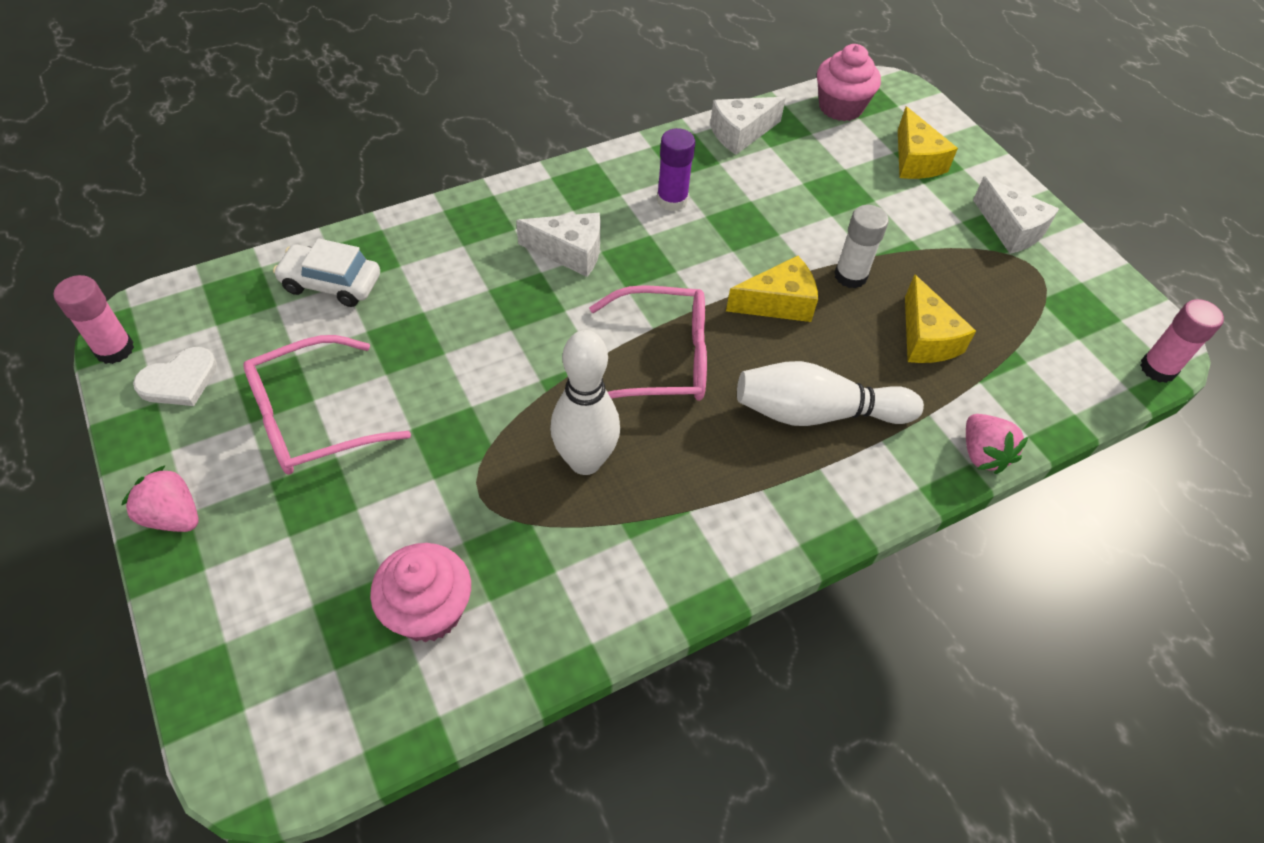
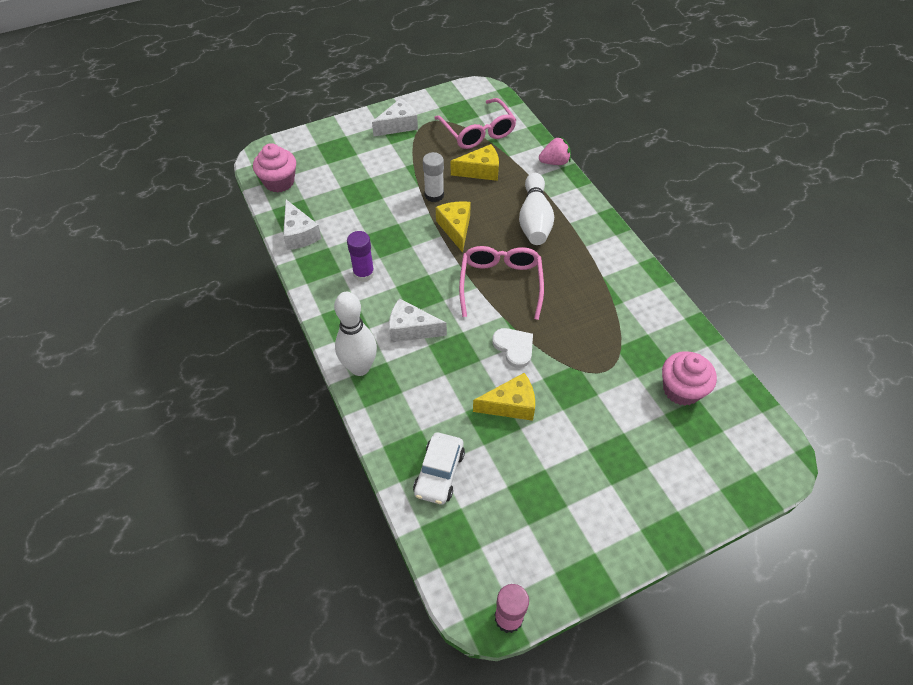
camera: 85 degrees left, 0 degrees up
pink strawberry [121,465,198,532] -> none
white heart [133,347,217,406] -> white heart moved to [492,328,533,368]
pink glasses [243,335,411,475] -> pink glasses moved to [435,98,516,149]
white cheese [516,213,601,277] -> white cheese turned 90 degrees counterclockwise [389,298,447,342]
white bowling pin [550,330,620,475] -> white bowling pin moved to [334,292,377,376]
yellow cheese [898,106,958,179] -> yellow cheese moved to [473,373,535,421]
pink glue stick [1140,299,1224,383] -> none

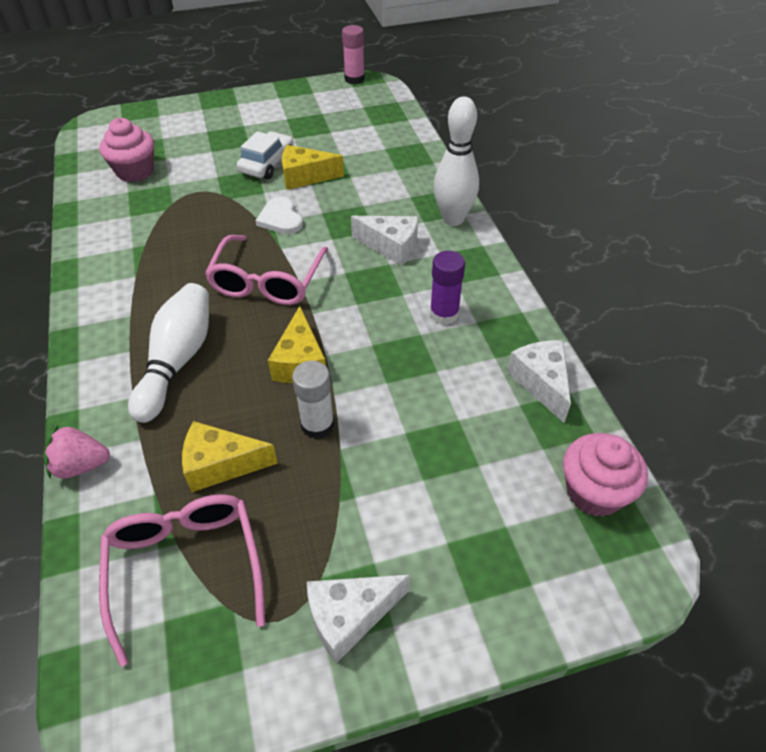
camera: 170 degrees left, 5 degrees down
white car [413,432,465,504] -> white car moved to [237,131,294,179]

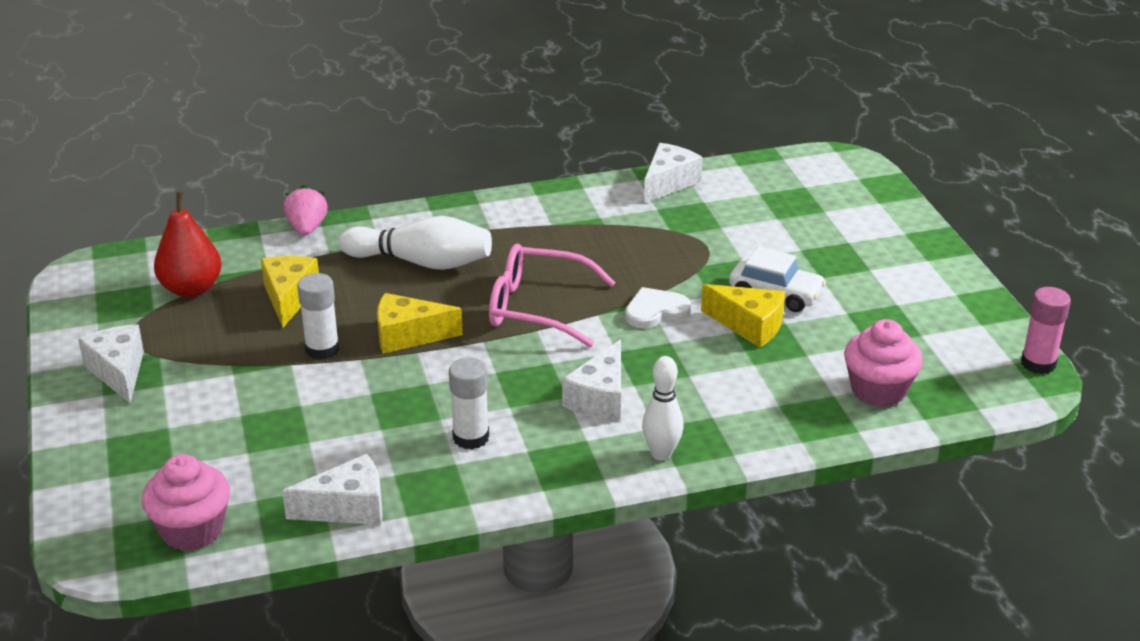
camera: 90 degrees right, 15 degrees down
pink cupcake [99,118,154,182] -> pink cupcake moved to [844,319,923,407]
pink glasses [99,494,265,667] -> red pear [154,192,221,298]
yellow cheese [282,145,344,190] -> yellow cheese turned 120 degrees clockwise [701,284,785,348]
purple glue stick [430,251,465,325] -> white glue stick [449,358,489,450]
white bowling pin [434,97,479,226] -> white bowling pin [642,356,684,461], size x0.65
none -> white cheese [644,143,703,203]

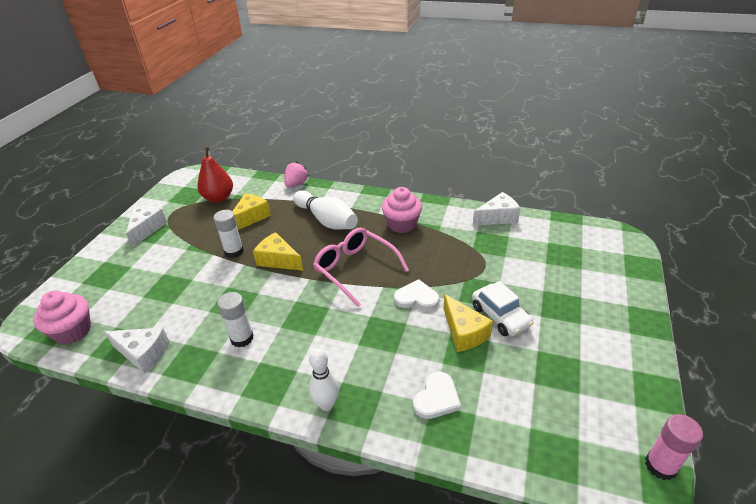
camera: 35 degrees right, 5 degrees up
white cheese [562,340,621,420] -> none
pink cupcake [844,319,923,407] -> pink cupcake moved to [382,187,422,233]
none -> white heart [413,371,461,419]

